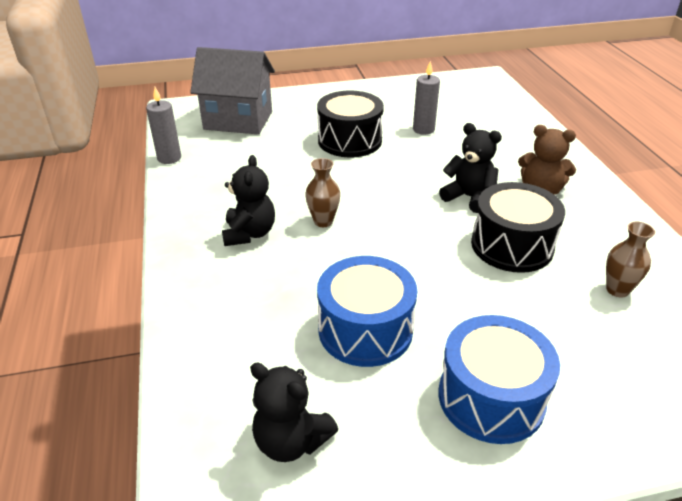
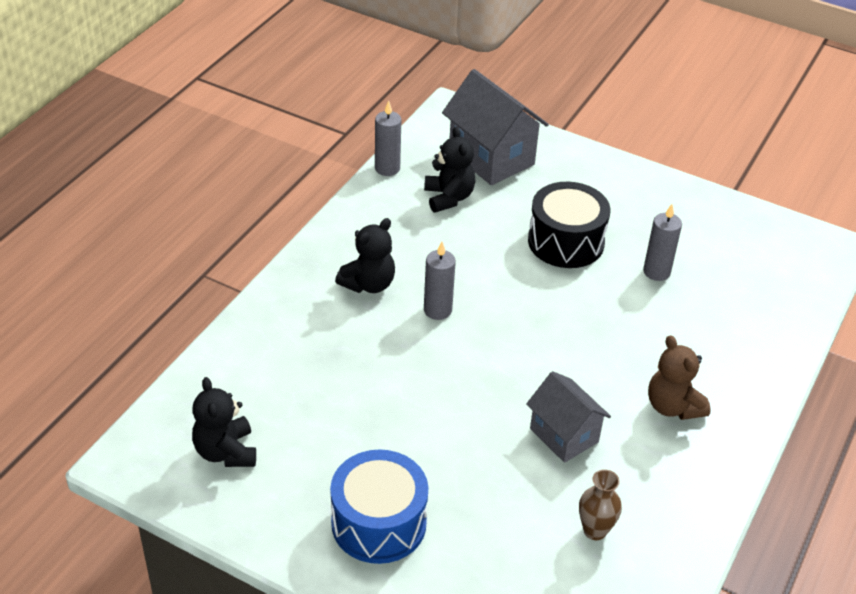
camera: 40 degrees right, 5 degrees up
brown vase [305,158,340,227] -> grey candle [424,242,456,320]
blue drum [317,256,417,367] -> none
black teddy bear [439,123,502,213] -> black teddy bear moved to [424,126,475,213]
black drum [471,182,565,273] -> grey house [526,371,611,463]

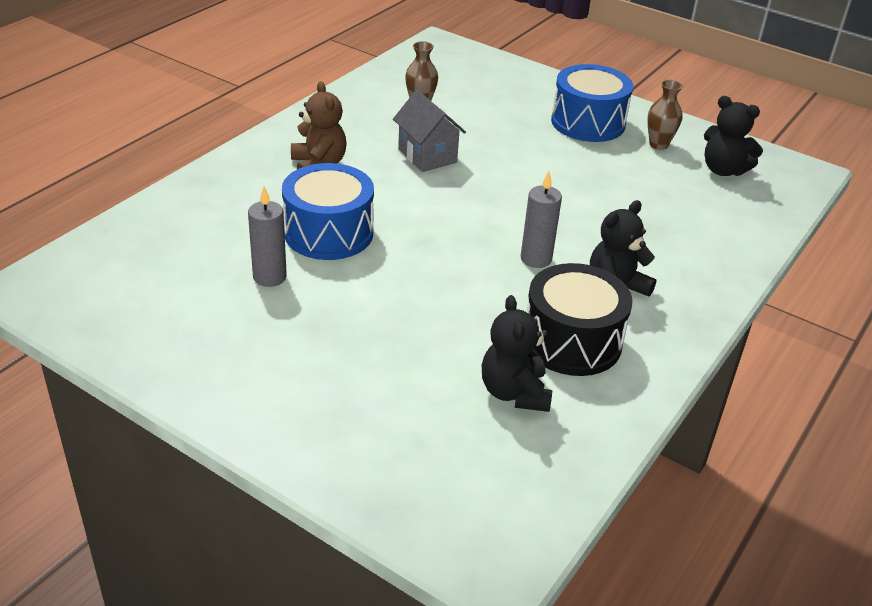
camera: 175 degrees left, 5 degrees down
black teddy bear [192,377,256,467] -> black teddy bear turned 135 degrees clockwise [704,96,763,176]
grey candle [375,101,402,176] -> none
grey house [442,69,549,185] -> none
black drum [528,182,610,268] -> black drum moved to [526,263,632,376]
none -> blue drum [282,163,374,260]
none -> brown vase [647,80,683,150]

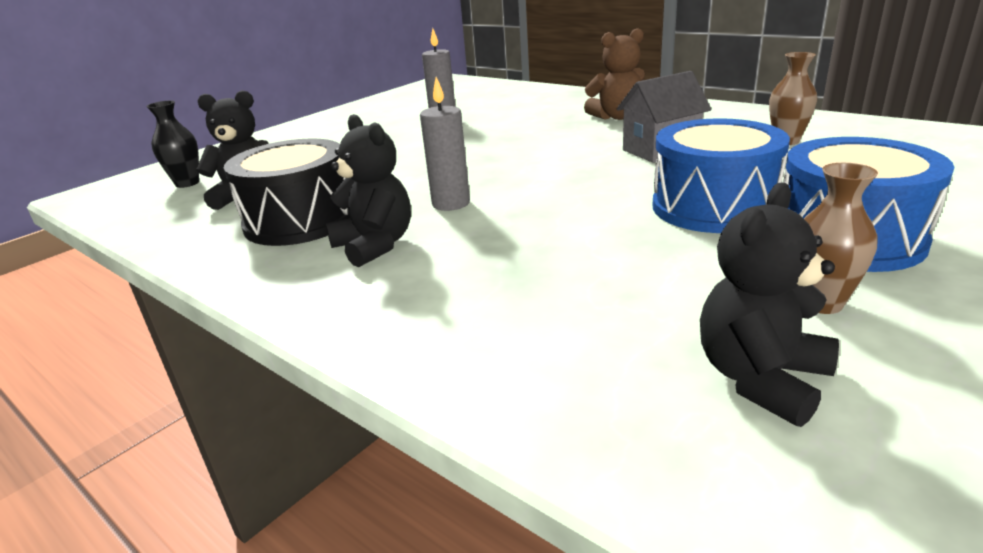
camera: 100 degrees right, 10 degrees down
blue drum [282,163,374,260] -> blue drum moved to [653,118,790,233]
none -> black vase [146,100,199,188]

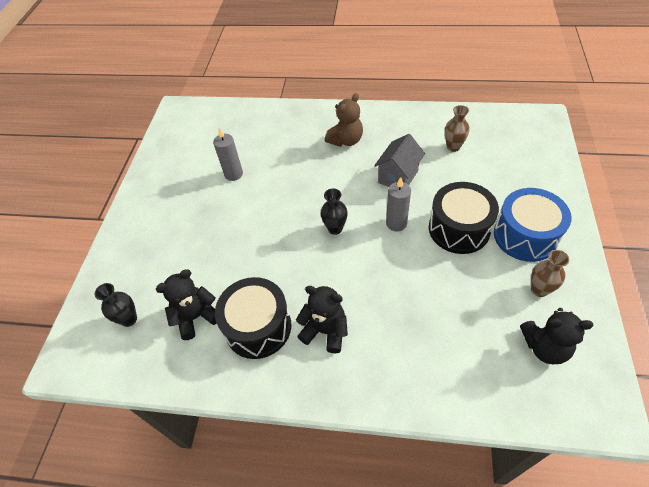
camera: 30 degrees left, 25 degrees up
grey candle [420,77,470,211] -> grey candle moved to [386,177,411,231]
blue drum [653,118,790,233] -> black drum [429,182,499,254]
black teddy bear [700,182,839,427] -> black teddy bear turned 90 degrees counterclockwise [520,308,594,364]
none -> black vase [321,188,348,235]

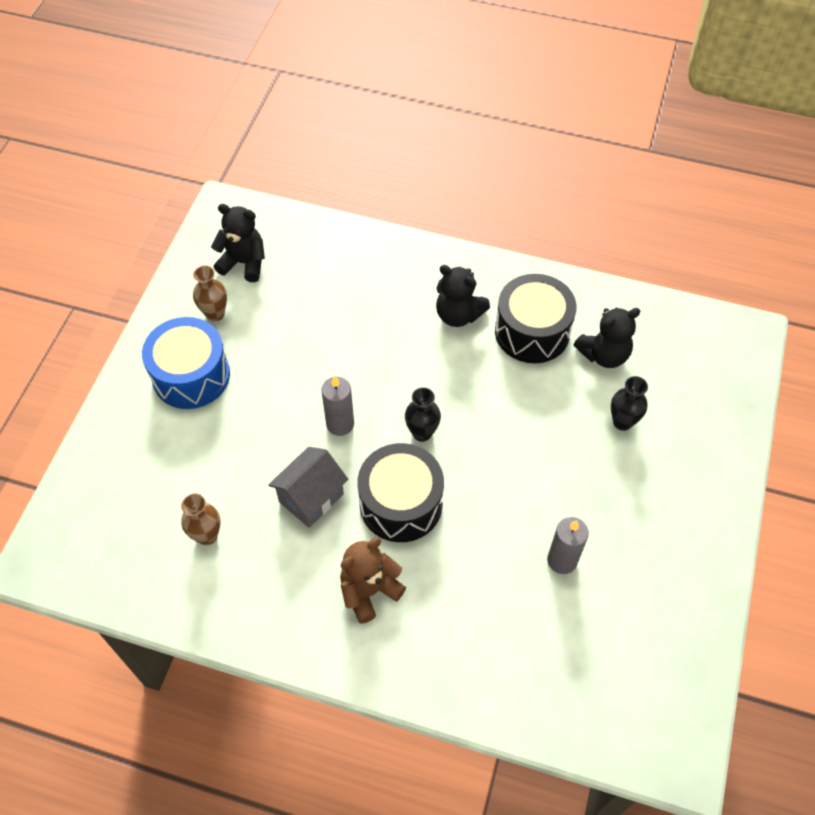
camera: 175 degrees left, 5 degrees up
black vase [95,283,137,327] -> black vase moved to [611,376,648,431]
black drum [429,182,499,254] -> black drum moved to [358,443,444,542]

